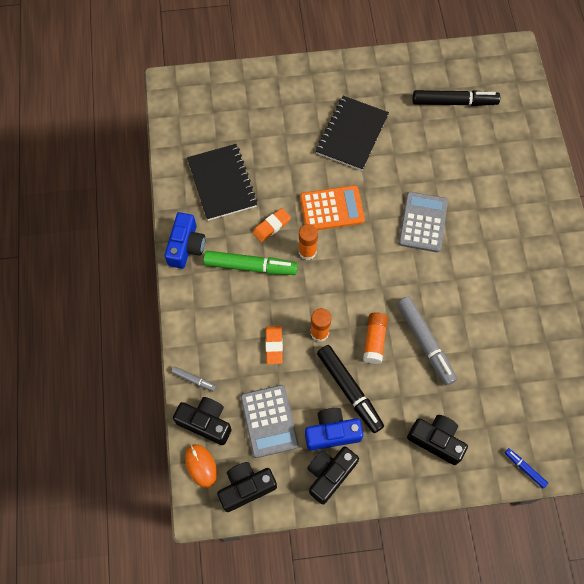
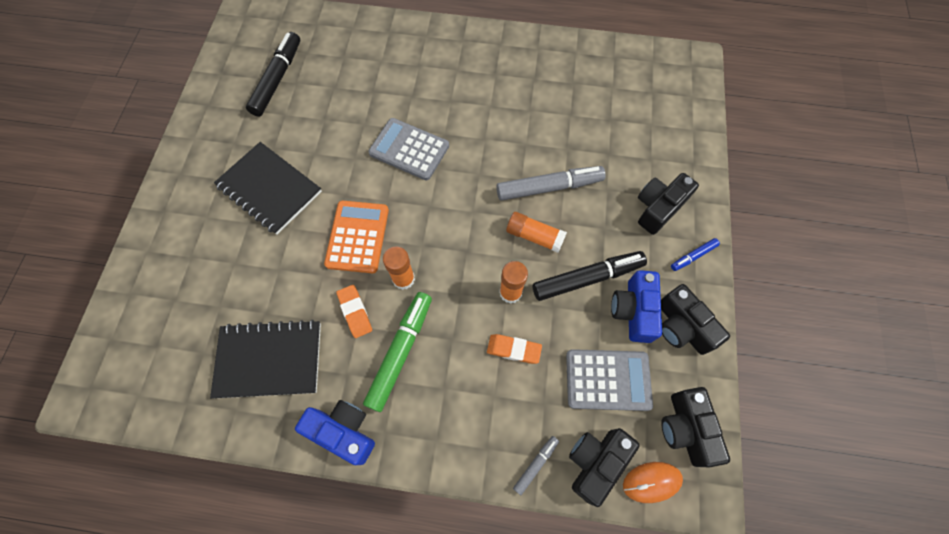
camera: 75 degrees left, 0 degrees up
blue marker [505,448,548,489] -> blue marker moved to [671,238,720,271]

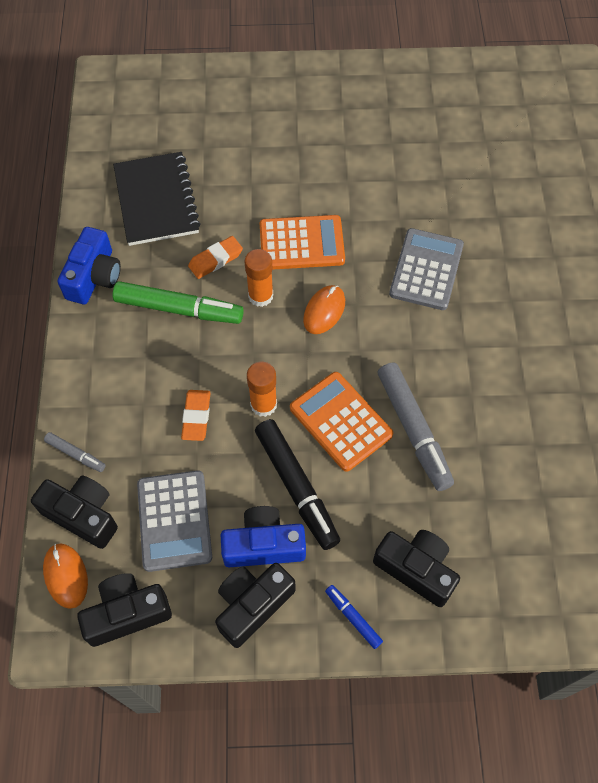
camera: 80 degrees right, 5 degrees down
black notebook [214,142,322,234] -> none
black marker [246,32,300,117] -> none
orange glue stick [506,212,567,253] -> orange calculator [290,372,393,472]
none -> orange mouse [303,285,345,334]

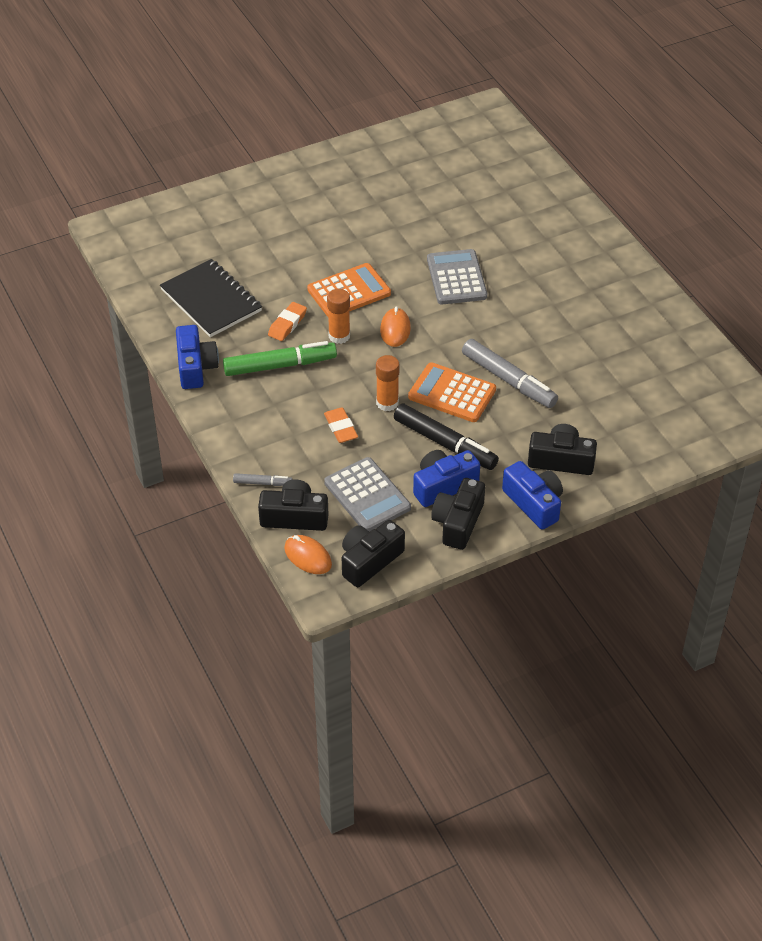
camera: 25 degrees left, 15 degrees down
blue marker [325,585,383,649] -> blue camera [502,461,563,530]

